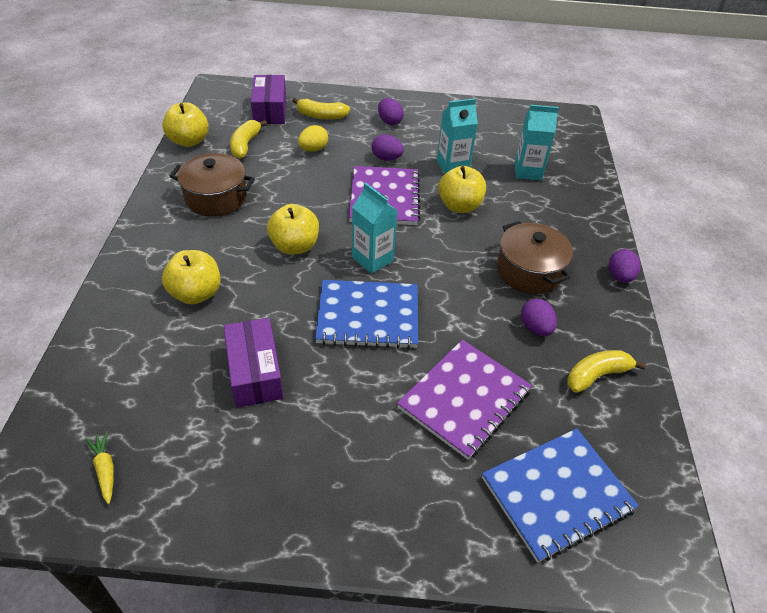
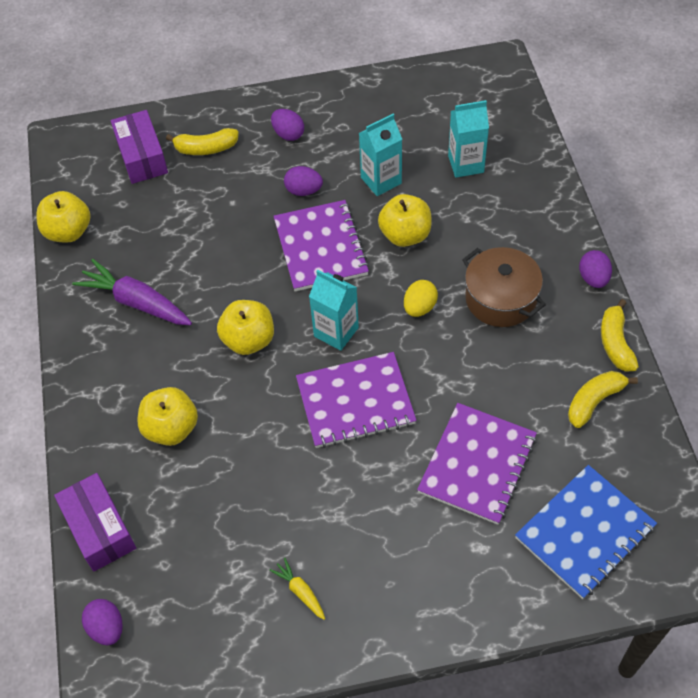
camera: 10 degrees left, 10 degrees up
yellow carrot [86,431,114,504] -> yellow carrot moved to [270,557,325,620]
brown pot [170,153,255,216] -> purple carrot [72,259,192,325]
purple box [224,318,284,408] -> purple box moved to [54,473,136,572]
yellow banana [230,120,267,159] -> yellow banana moved to [601,299,639,372]
yellow egg [298,125,328,152] -> yellow egg moved to [404,280,438,317]
blue notebook [315,280,418,349] -> purple notebook [296,352,417,448]
purple egg [521,299,557,336] -> purple egg moved to [82,599,123,645]

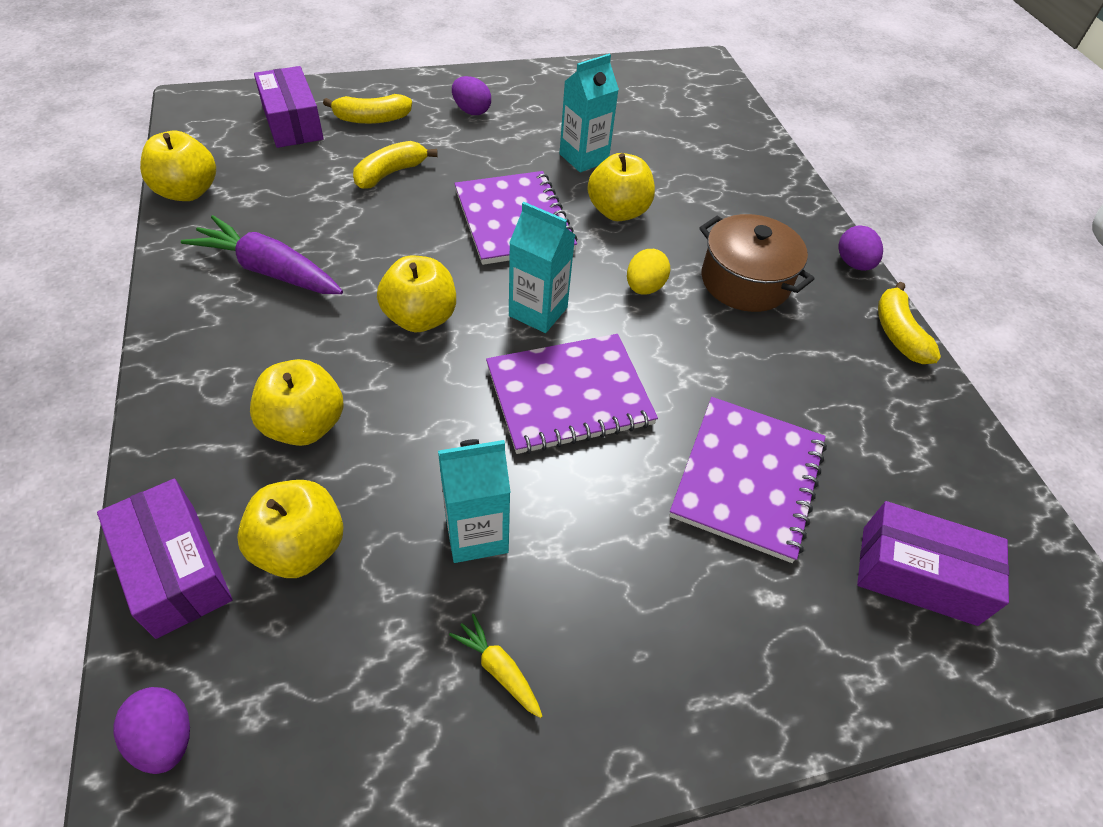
camera: 10 degrees left, 5 degrees down
purple egg [284,166,323,196] -> none
turquoise carton [448,100,489,178] -> turquoise carton moved to [438,439,510,563]
blue notebook [515,465,657,599] -> purple box [857,501,1009,626]
yellow banana [568,371,638,428] -> yellow banana moved to [353,141,438,189]
none -> yellow apple [237,480,344,578]

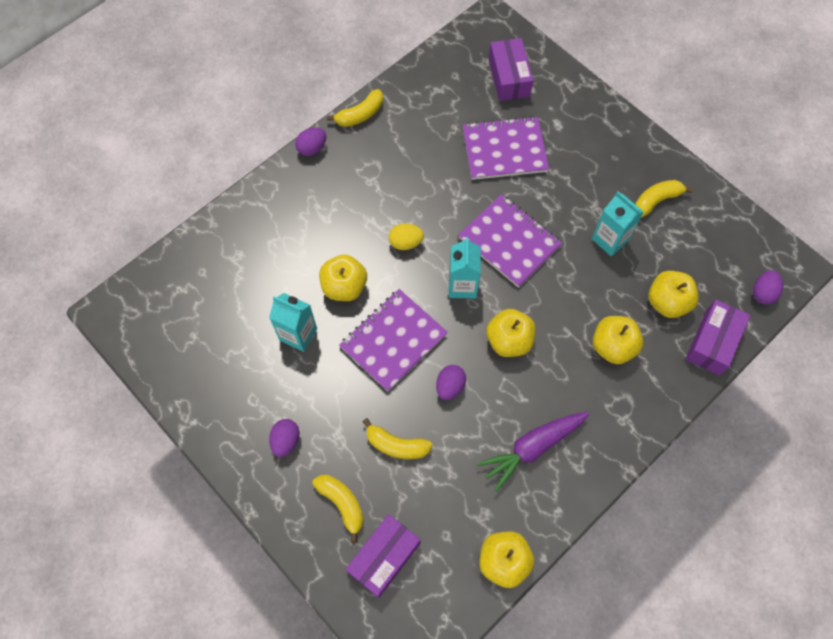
camera: 115 degrees left, 15 degrees up
purple carrot [181,215,343,294] -> purple carrot turned 60 degrees clockwise [477,412,589,492]
yellow carrot [449,614,542,718] -> yellow banana [635,180,693,218]
brown pot [699,214,814,312] -> none
none -> purple egg [436,365,466,400]

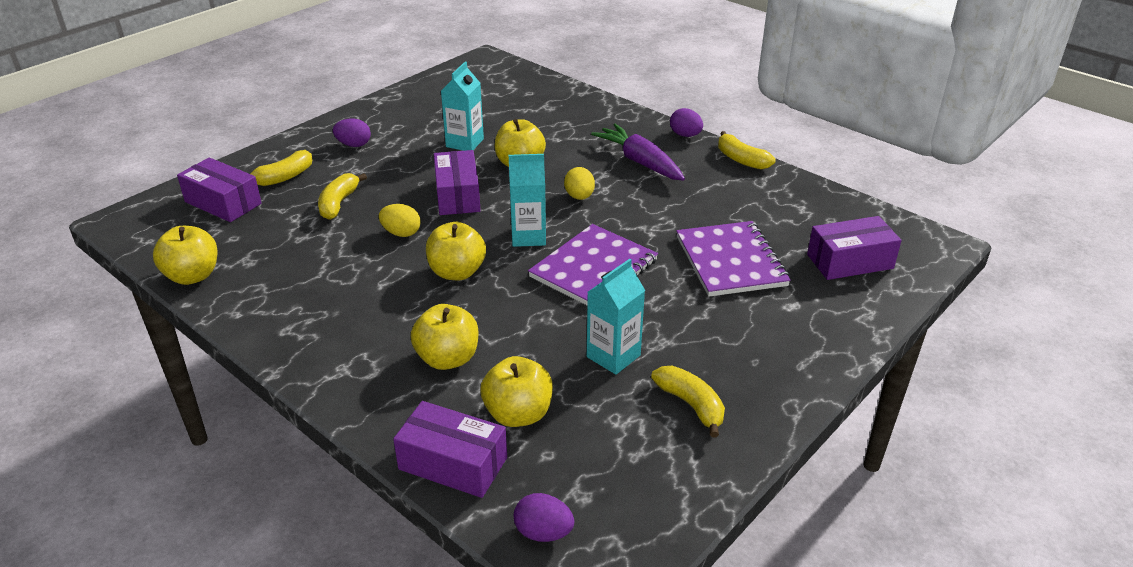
camera: 85 degrees right, 30 degrees down
purple notebook [339,289,448,392] -> purple box [434,150,481,215]
purple egg [436,365,466,400] -> yellow egg [379,204,420,237]
purple carrot [477,412,589,492] -> purple carrot moved to [591,124,685,181]

